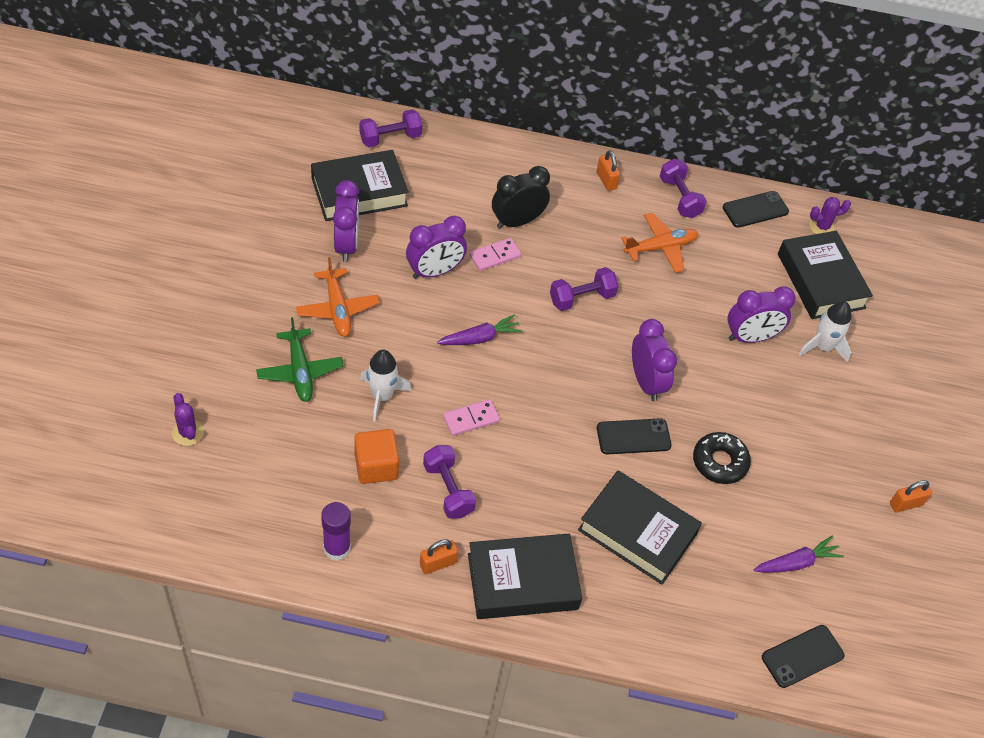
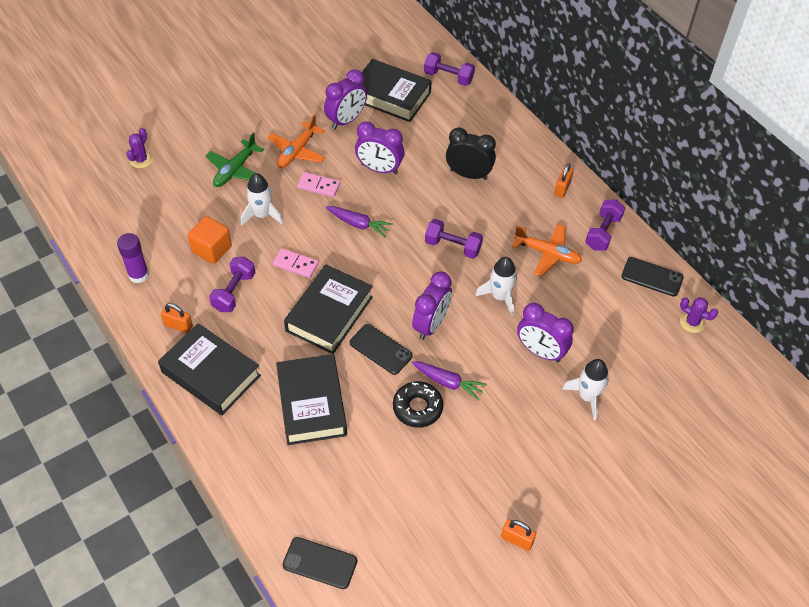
camera: 50 degrees right, 0 degrees up
pink domino [469,238,521,271] -> pink domino moved to [297,172,340,197]
purple carrot [754,536,844,573] -> purple carrot moved to [412,361,487,401]
black book [778,231,873,319] -> black book moved to [284,265,373,354]
none -> white rocket [475,257,517,315]

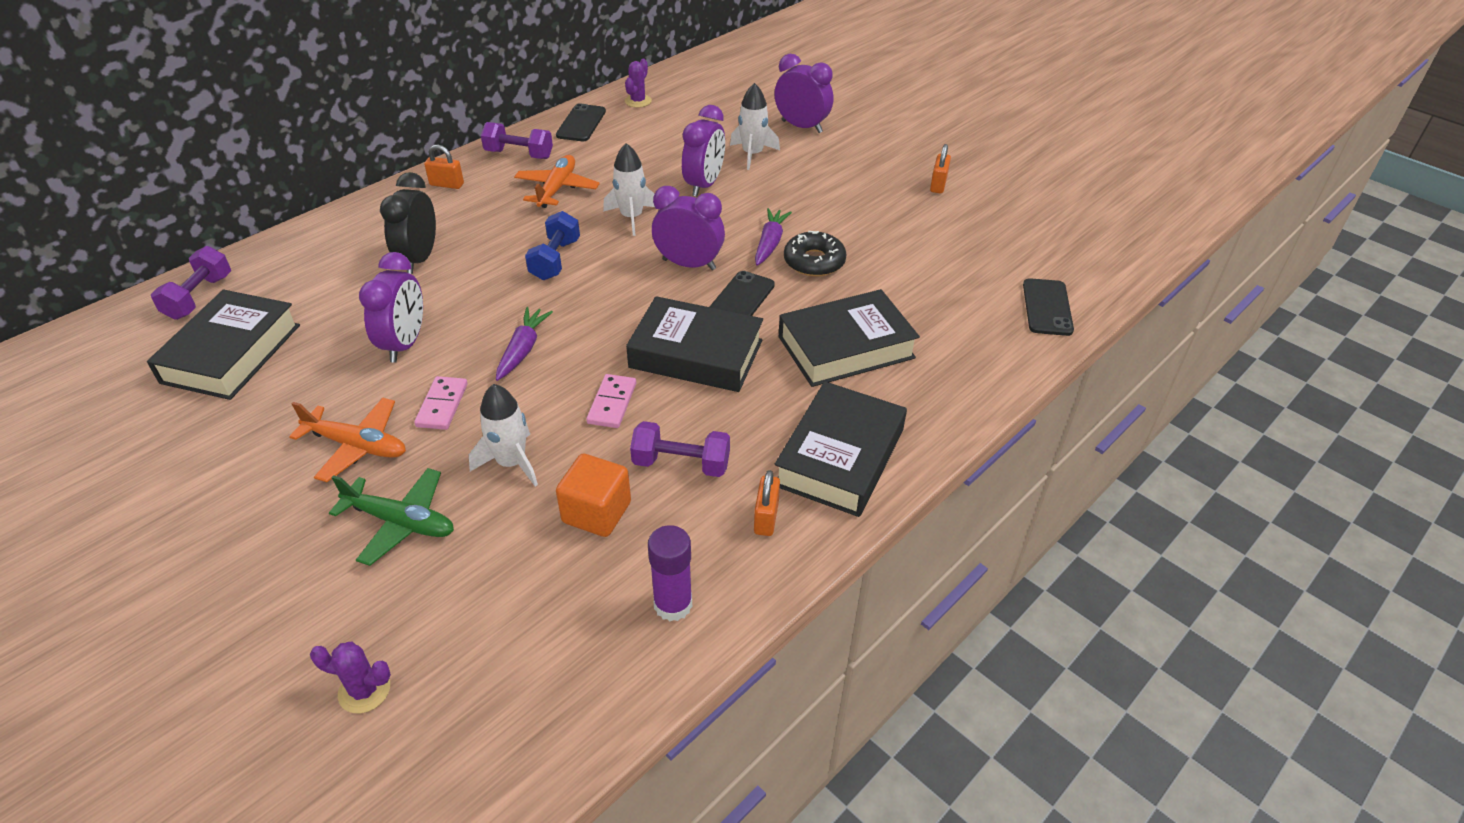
camera: 100 degrees left, 10 degrees down
purple clock [324,69,367,129] -> purple clock moved to [774,54,833,133]
purple dumbbell [425,219,483,259] -> blue dumbbell [525,211,580,280]

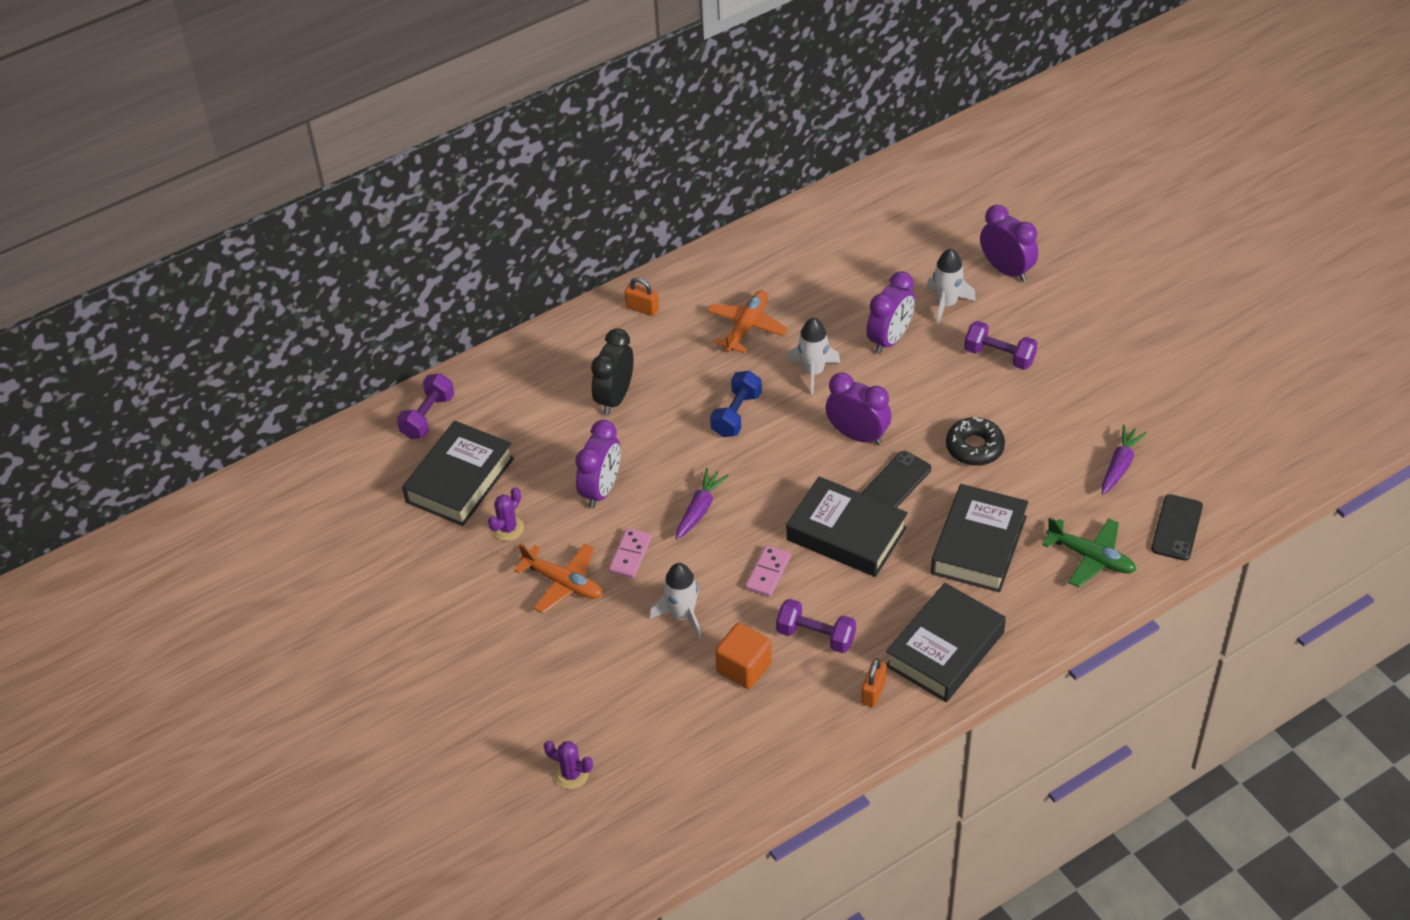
camera: 15 degrees right, 5 degrees up
green plane [329,468,454,566] -> green plane moved to [1042,517,1136,587]
purple dumbbell [481,122,553,159] -> purple dumbbell moved to [964,321,1037,370]
black phone [556,103,606,141] -> none
purple cactus [625,59,652,108] -> purple cactus moved to [488,487,524,541]
purple glue stick [648,525,692,621] -> none
purple carrot [755,208,792,266] -> purple carrot moved to [1102,425,1147,495]
black book [779,289,920,387] -> black book turned 60 degrees counterclockwise [931,484,1028,592]
orange padlock [930,144,951,193] -> none

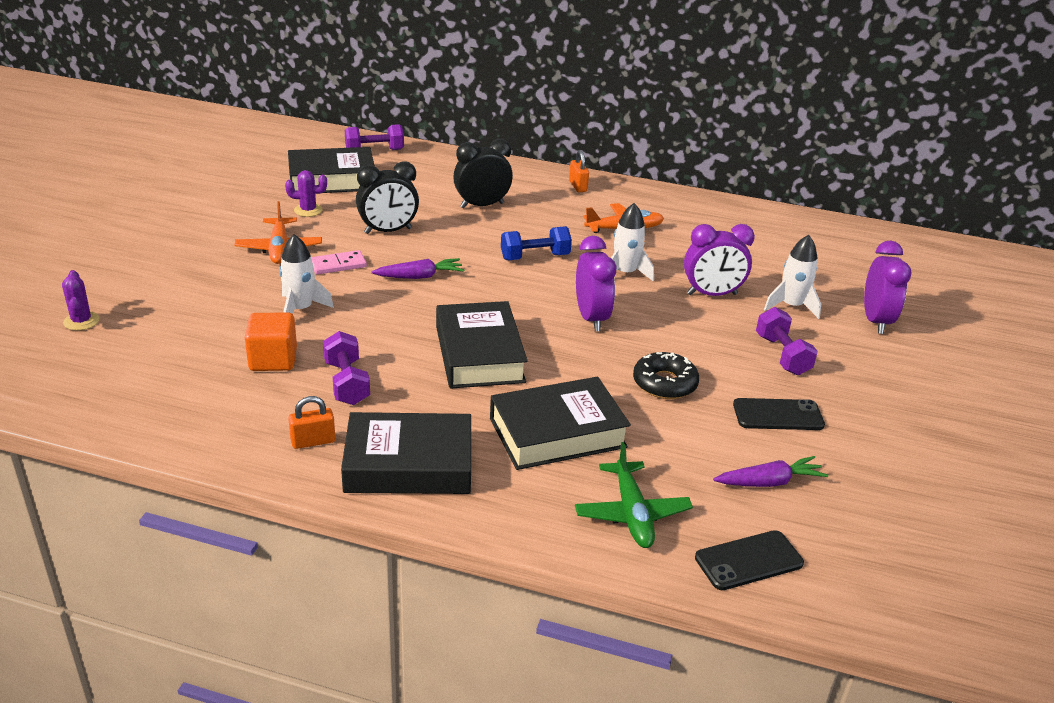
camera: 45 degrees right, 15 degrees down
purple clock [575,420,621,508] -> black clock [356,161,419,234]
pink domino [745,545,791,597] -> none
black phone [862,451,931,508] -> black phone moved to [733,398,825,430]

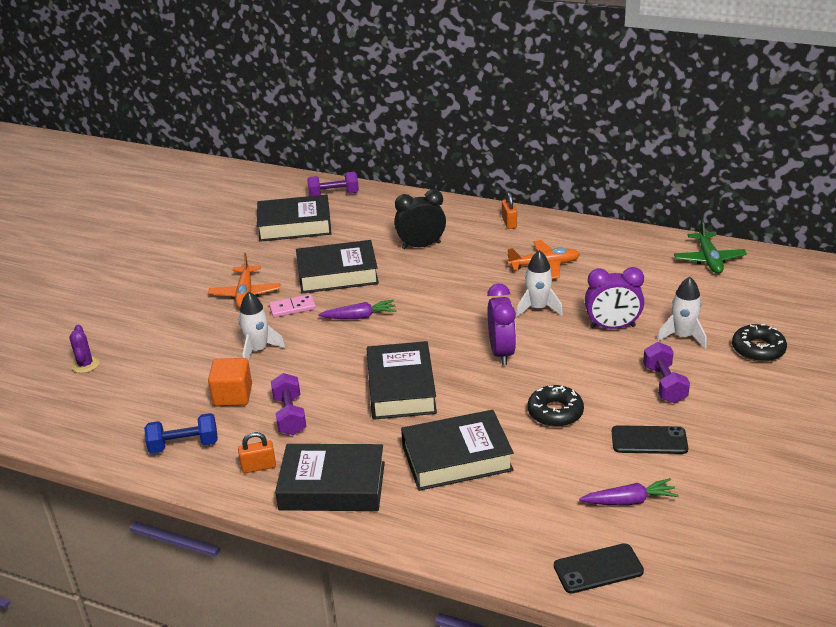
camera: 10 degrees right, 0 degrees up
purple cactus [285,170,327,217] -> none
black clock [356,161,419,234] -> black book [296,240,379,294]
blue dumbbell [501,226,572,260] -> blue dumbbell moved to [144,413,218,454]
green plane [575,442,693,548] -> green plane moved to [674,219,747,274]
purple clock [864,241,912,334] -> black donut [732,324,787,362]

